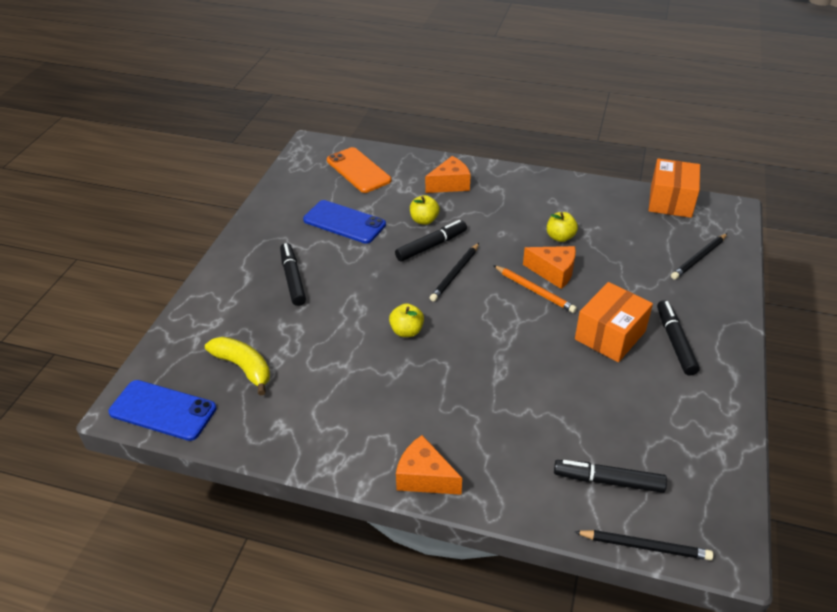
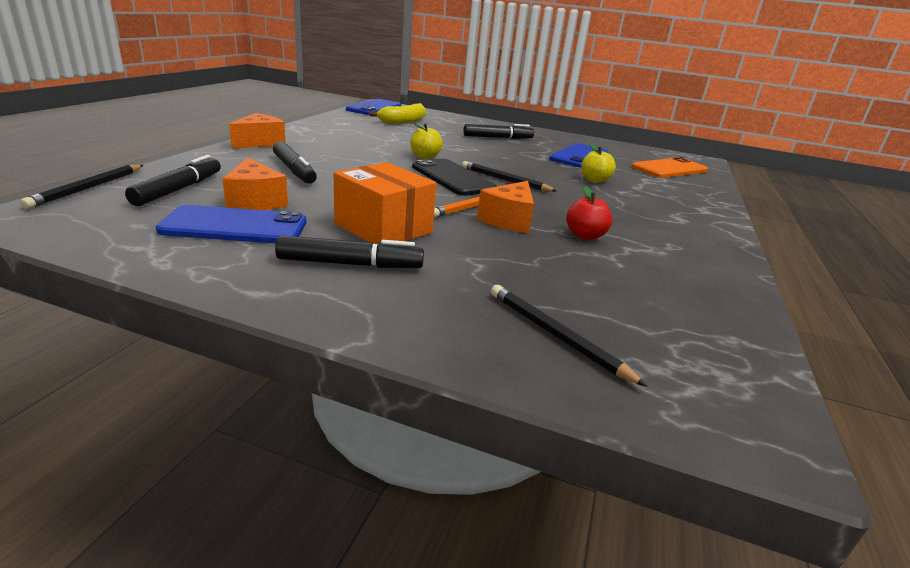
camera: 90 degrees right, 15 degrees down
black marker [395,220,467,261] -> black marker moved to [273,141,317,184]
orange cheese [425,156,471,193] -> orange cheese moved to [222,158,288,210]
yellow apple [547,212,578,242] -> red apple [566,186,612,240]
orange box [649,159,700,218] -> none
none -> blue phone [156,205,306,243]
none -> black phone [412,159,497,196]

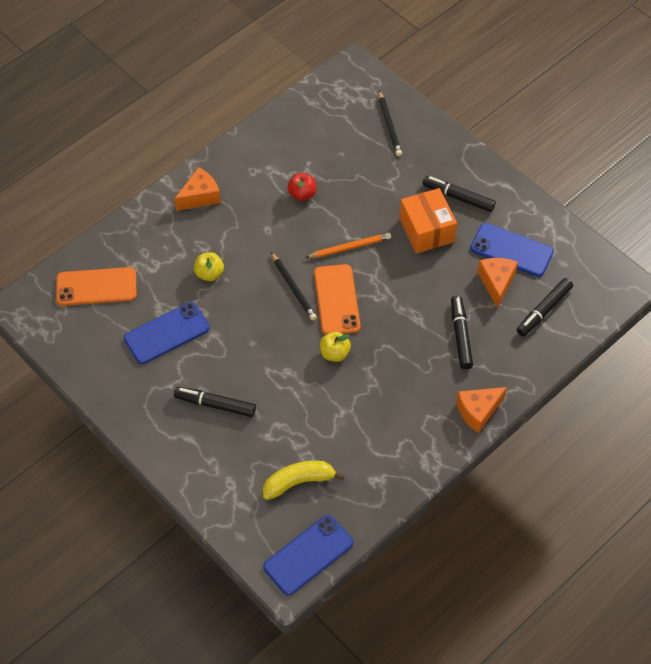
camera: 150 degrees left, 30 degrees up
black pencil [20,165,143,209] -> none
black phone [412,159,497,196] -> orange phone [314,264,361,335]
orange cheese [477,181,534,233] -> orange cheese moved to [174,167,221,211]

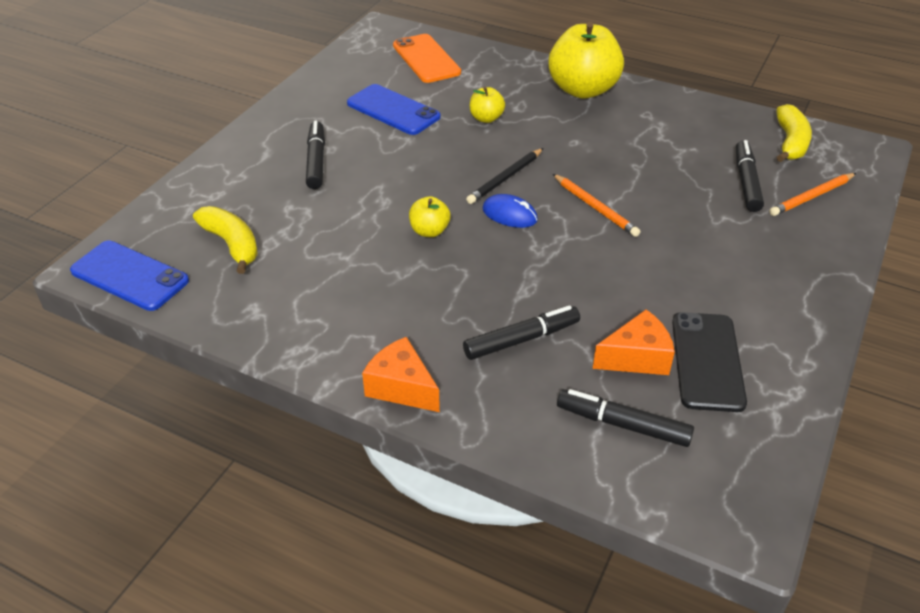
camera: 70 degrees right, 15 degrees down
orange cheese [174,167,221,211] -> yellow apple [548,22,624,98]
red apple [288,173,316,201] -> none
orange phone [314,264,361,335] -> blue mouse [482,194,538,228]
black pencil [379,90,402,156] -> orange pencil [769,173,856,216]
orange box [399,188,457,254] -> none
black marker [422,176,496,212] -> black marker moved to [736,140,764,212]
blue phone [470,223,554,277] -> black phone [672,312,747,412]
none -> yellow banana [776,104,812,162]

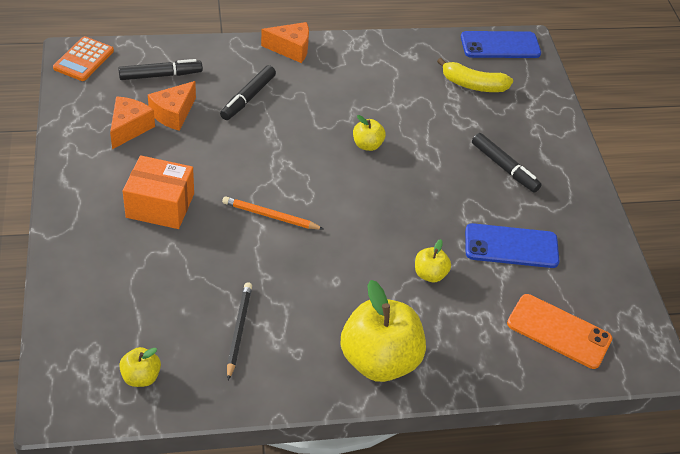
camera: 140 degrees right, 5 degrees up
black pencil [466,148,543,204] -> black pencil moved to [227,282,252,380]
blue mouse [482,194,538,228] -> none
black phone [672,312,747,412] -> orange cheese [110,96,155,149]
black marker [736,140,764,212] -> none
orange pencil [769,173,856,216] -> none
yellow banana [776,104,812,162] -> yellow apple [119,347,161,387]
none -> orange calculator [53,36,114,81]
none -> orange box [123,155,194,229]

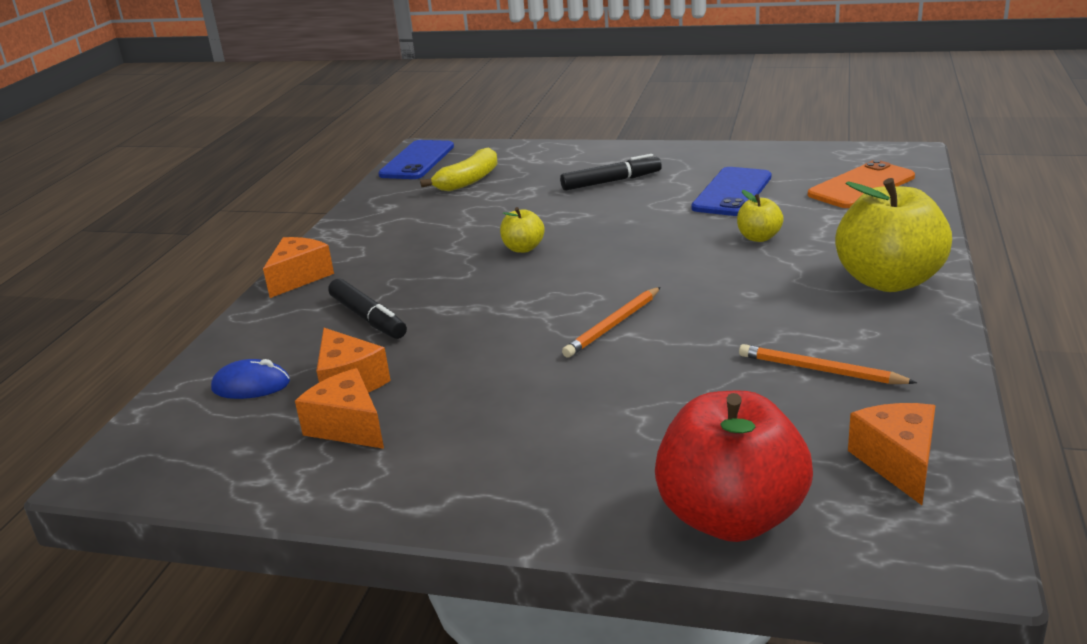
camera: 60 degrees left, 20 degrees down
orange calculator [53,36,114,81] -> none
black marker [118,59,203,80] -> blue mouse [211,359,290,399]
yellow apple [119,347,161,387] -> orange cheese [848,403,936,505]
orange box [123,155,194,229] -> none
black pencil [227,282,252,380] -> orange pencil [739,344,917,384]
none -> red apple [655,390,813,542]

